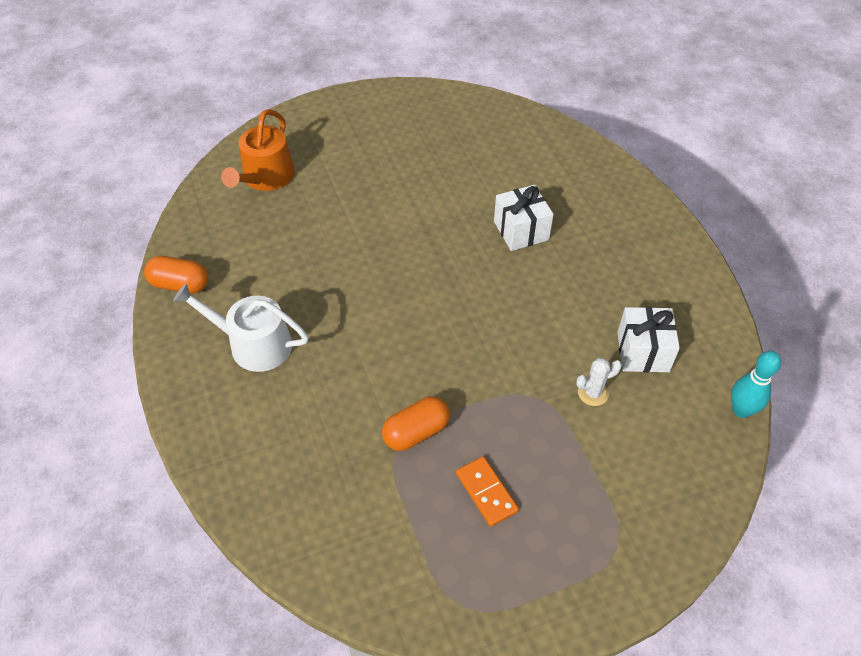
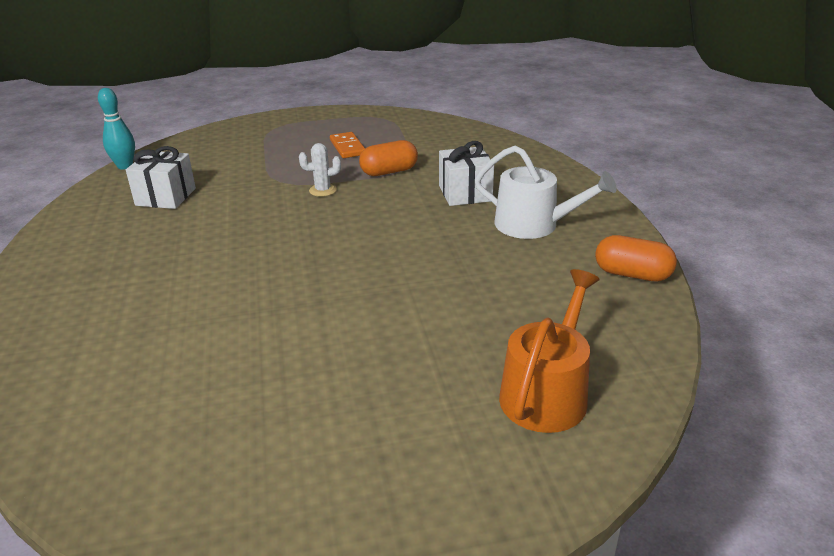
camera: 170 degrees left, 20 degrees down
white gift [494,185,554,251] -> white gift moved to [439,141,494,206]
white cactus [576,358,622,406] -> white cactus moved to [299,143,341,197]

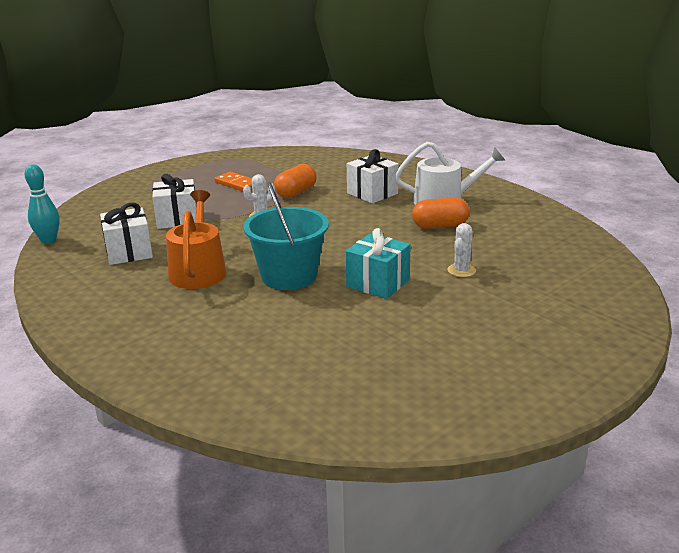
camera: 30 degrees left, 5 degrees down
orange watering can [499,269,600,433] -> orange watering can moved to [166,190,226,289]
orange capsule [595,235,677,281] -> orange capsule moved to [412,197,470,229]
none -> white gift [152,174,197,229]
none -> turquoise bucket [243,182,329,290]
none -> turquoise gift [346,228,411,299]
none -> white cactus [447,223,476,277]

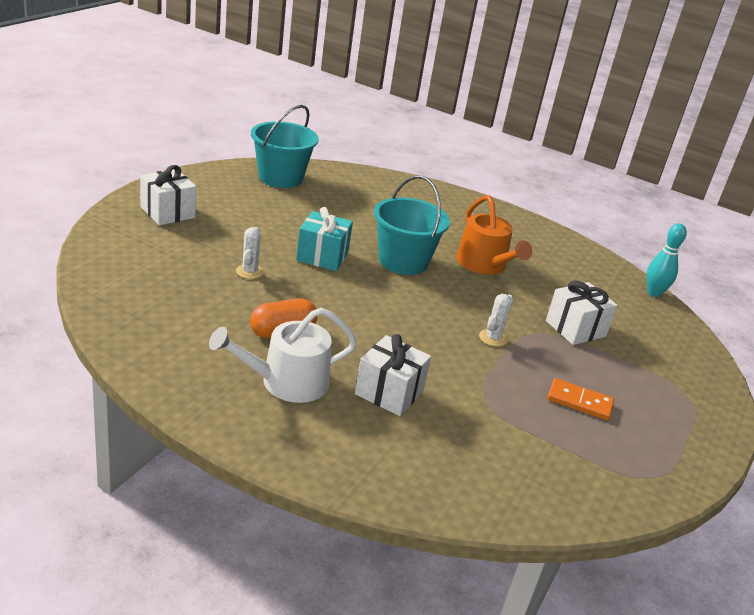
camera: 155 degrees right, 5 degrees up
white gift [100,203,153,265] -> white gift moved to [140,165,196,225]
orange capsule [274,164,317,198] -> none
none -> turquoise bucket [251,105,319,188]

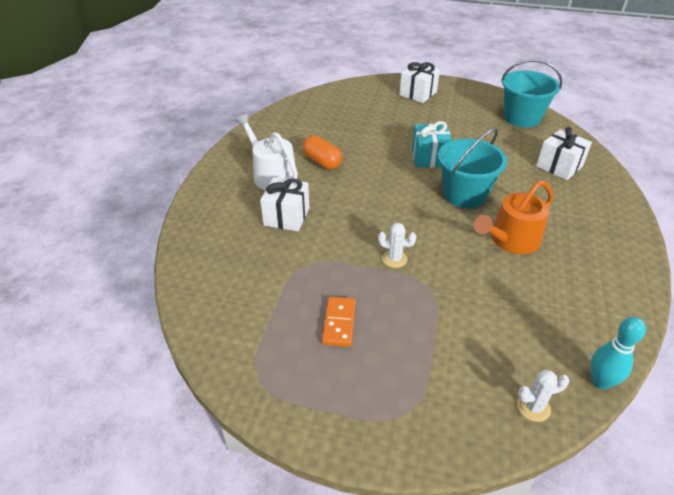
camera: 80 degrees right, 10 degrees up
white cactus [236,227,264,279] -> white cactus moved to [518,370,570,422]
white gift [546,280,618,345] -> white gift moved to [536,127,592,180]

